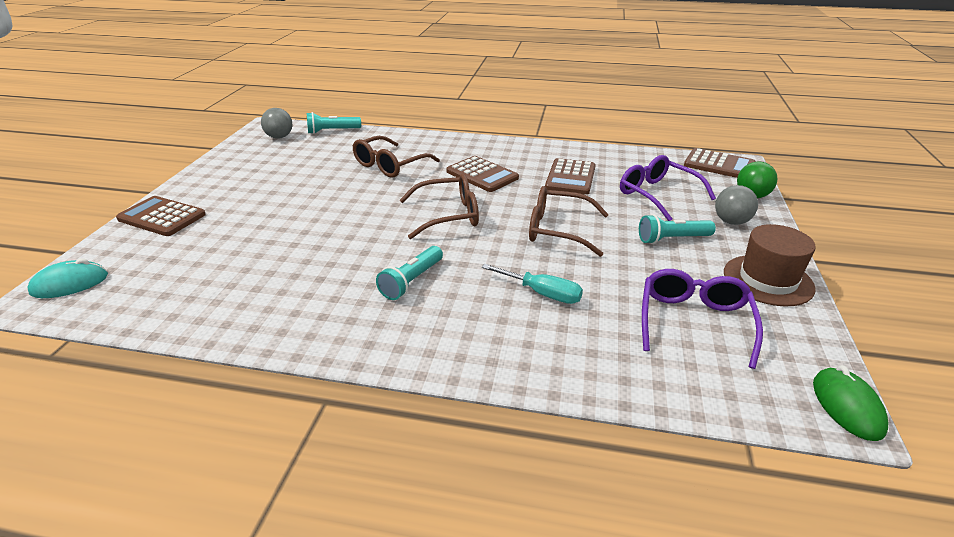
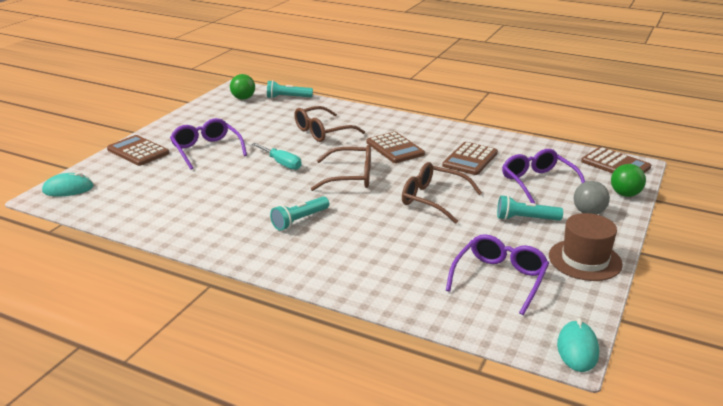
camera: 15 degrees right, 5 degrees down
grey ball [261,108,292,139] -> green ball [230,74,255,100]
turquoise screwdriver [482,264,583,304] -> turquoise screwdriver moved to [252,143,302,170]
green mouse [813,365,888,441] -> turquoise mouse [557,318,599,372]
none -> purple glasses [170,118,247,169]

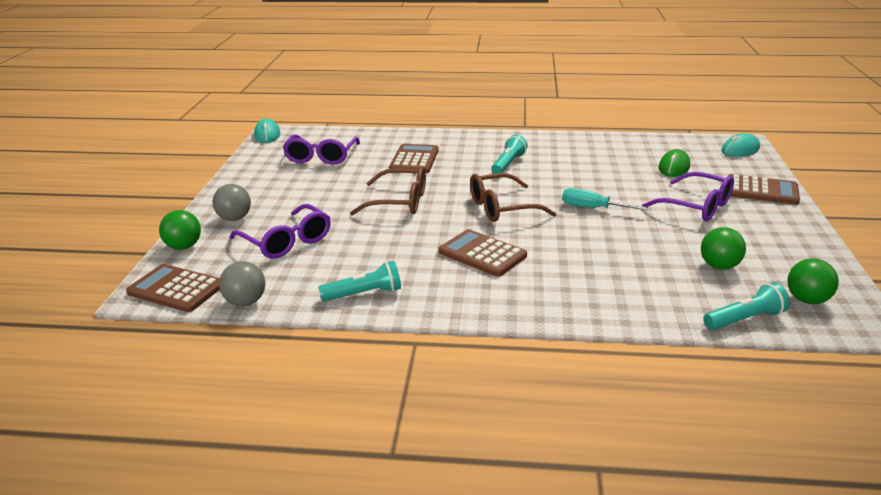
camera: 160 degrees right, 0 degrees up
brown glasses [294,106,365,142] -> none
brown calculator [442,142,498,175] -> brown calculator moved to [389,144,439,173]
turquoise flashlight [497,195,563,221] -> turquoise flashlight moved to [319,261,401,302]
brown hat [549,213,623,281] -> none
none -> grey ball [219,261,265,306]
none -> green mouse [659,149,690,177]
none -> green ball [701,227,746,270]

